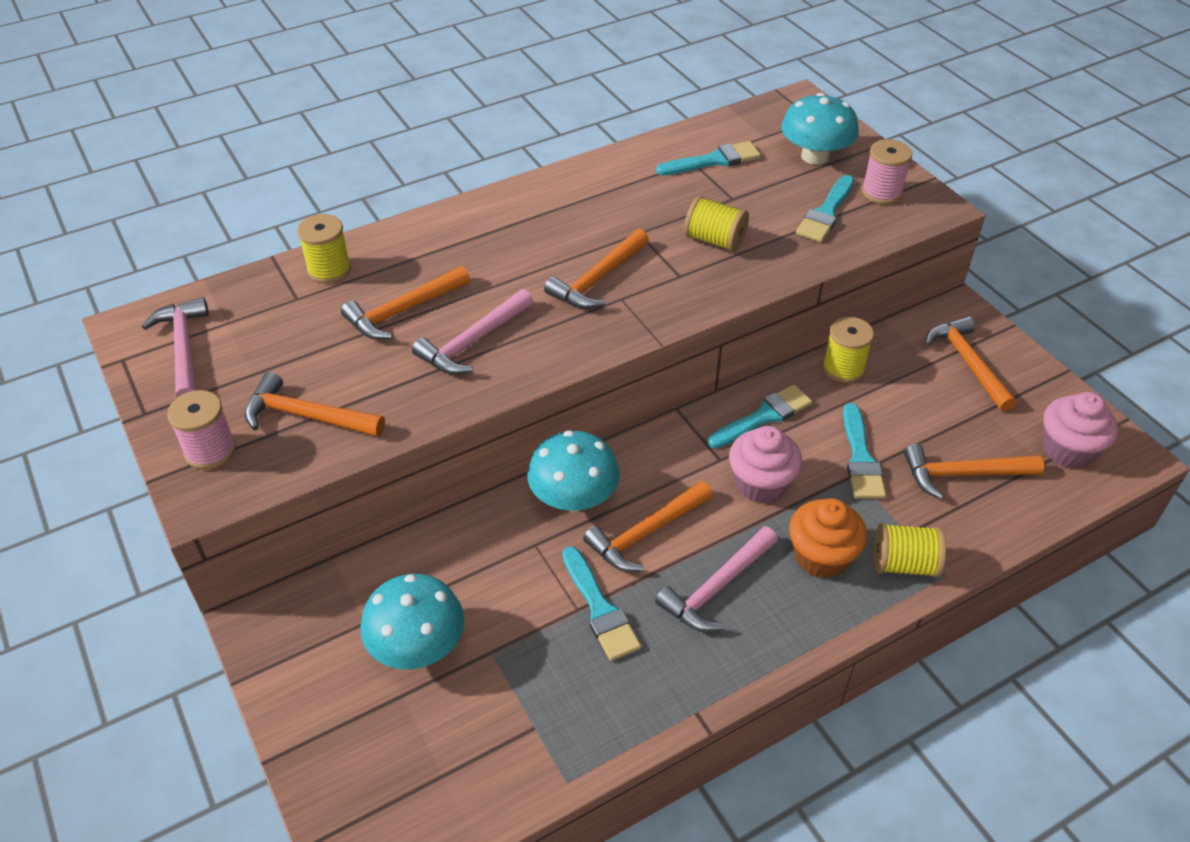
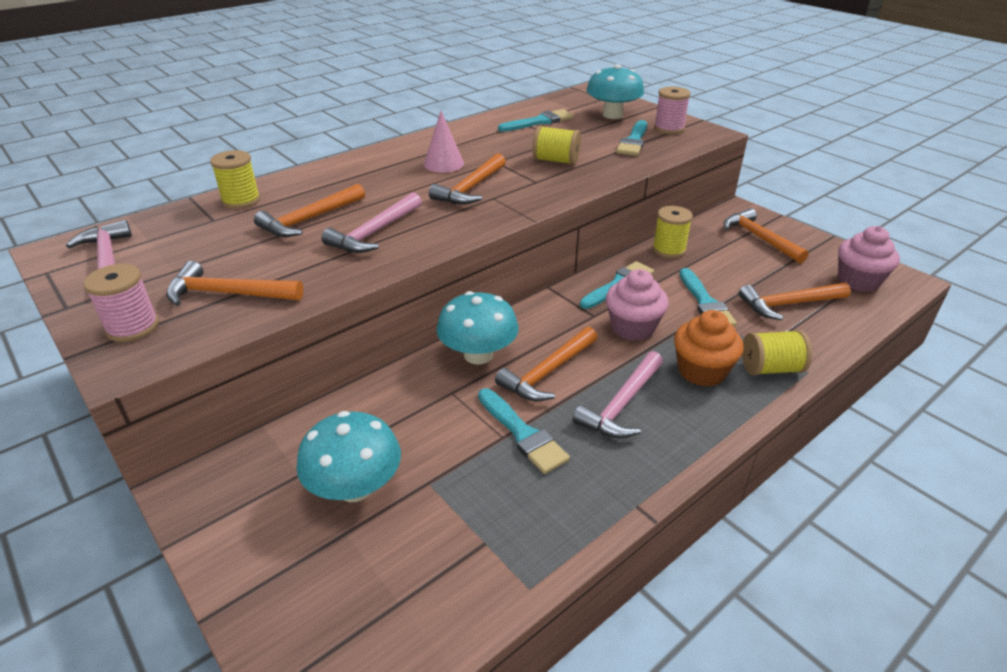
camera: 10 degrees left, 10 degrees down
none -> pink cone [424,111,464,173]

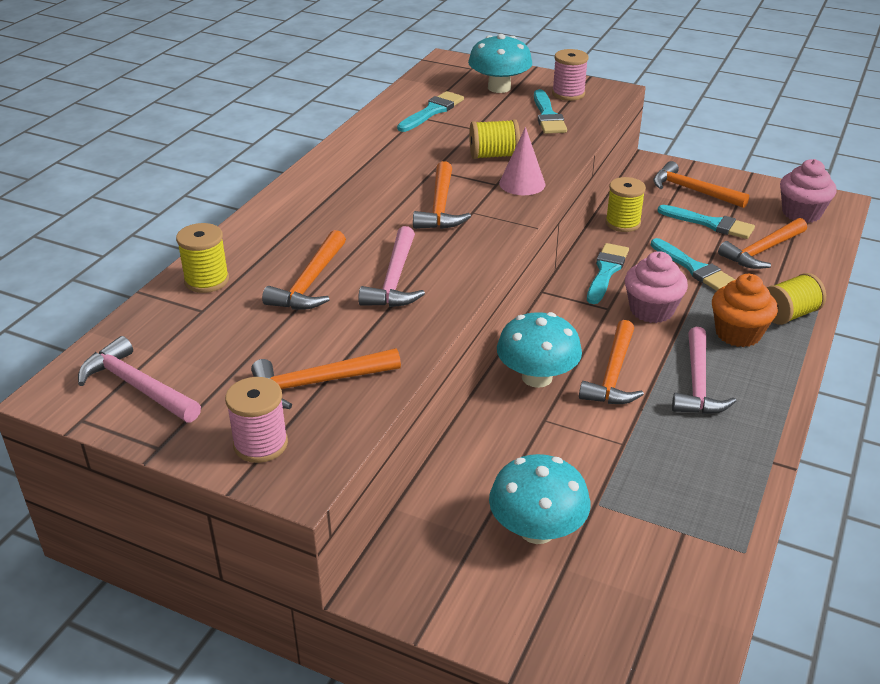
camera: 25 degrees left, 0 degrees up
pink cone [424,111,464,173] -> pink cone moved to [499,127,545,195]
turquoise brush [478,388,570,474] -> turquoise brush moved to [658,205,755,239]

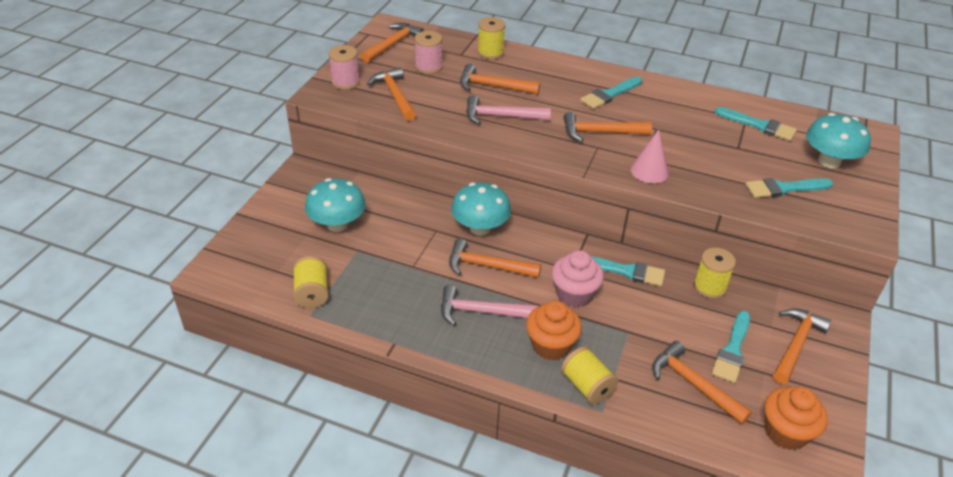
camera: 85 degrees right, 5 degrees up
pink hammer [78,336,201,422] -> orange hammer [361,23,424,63]
yellow spool [469,119,520,159] -> yellow spool moved to [293,256,329,308]
pink spool [552,49,588,101] -> pink spool moved to [414,31,442,74]
turquoise brush [650,238,735,291] -> turquoise brush moved to [580,77,642,109]
pink cupcake [780,159,837,223] -> orange cupcake [764,387,828,450]

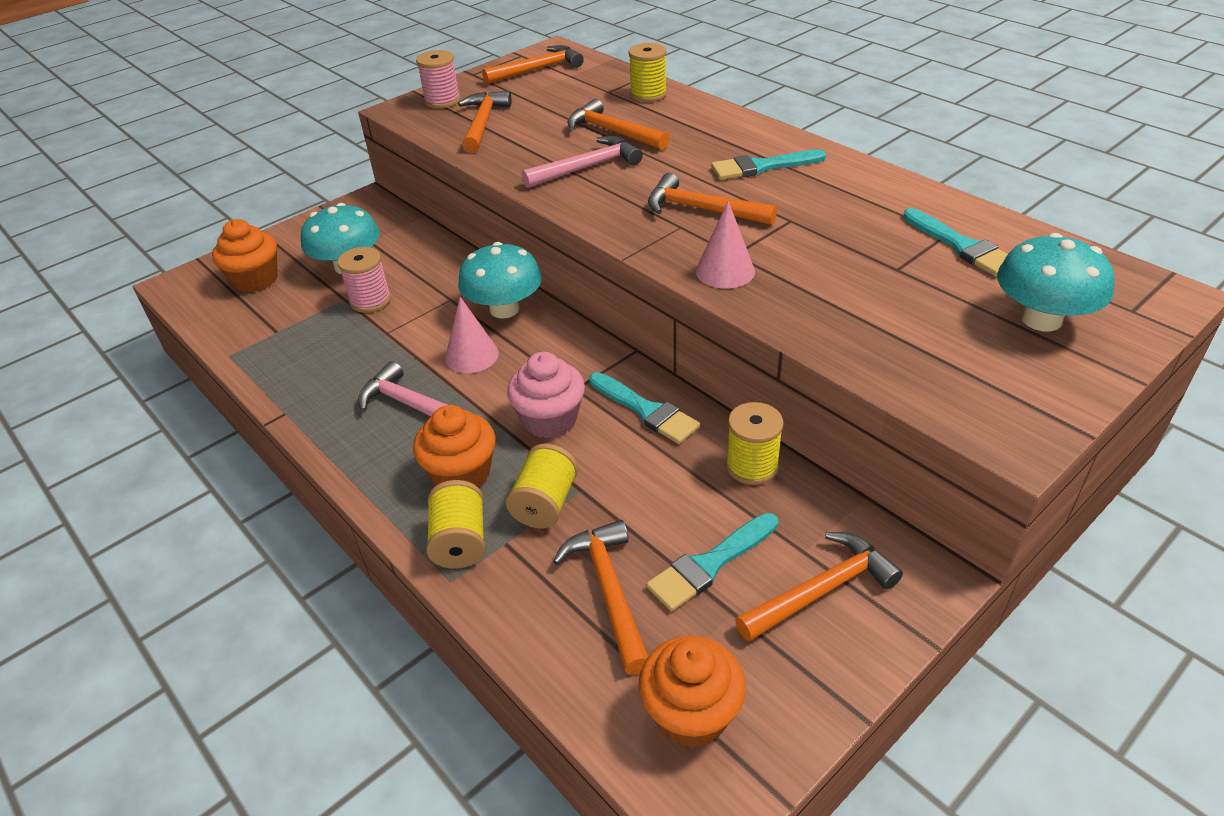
camera: 30 degrees right, 0 degrees up
yellow spool [293,256,329,308] -> yellow spool moved to [506,444,578,528]
pink spool [414,31,442,74] -> pink spool moved to [337,247,391,313]
orange hammer [449,238,541,278] -> pink cone [445,297,499,373]
pink hammer [466,95,551,124] -> pink hammer turned 120 degrees clockwise [522,136,643,188]
turquoise brush [745,178,833,198] -> none
none -> orange cupcake [212,219,278,292]

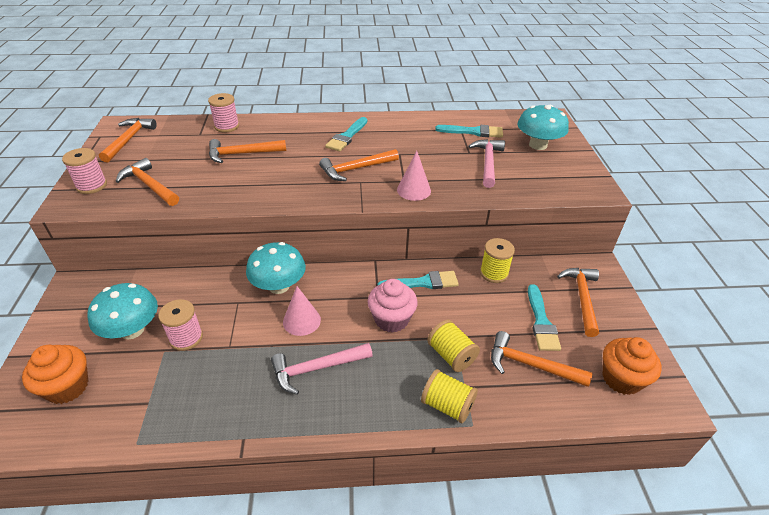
camera: 55 degrees left, 0 degrees up
orange cupcake [413,405,496,487] -> none
pink hammer [522,136,643,188] -> pink hammer moved to [468,139,505,188]
yellow spool [629,43,667,102] -> pink spool [208,93,239,133]

